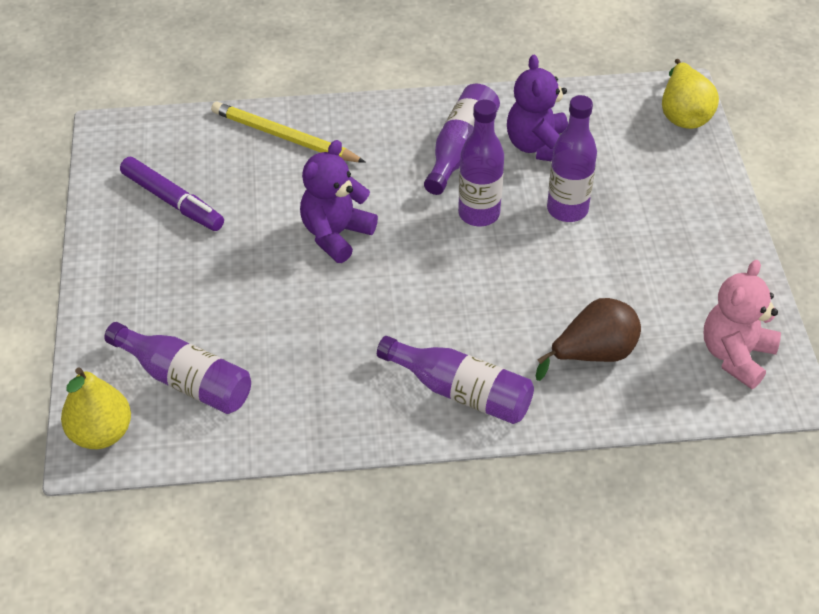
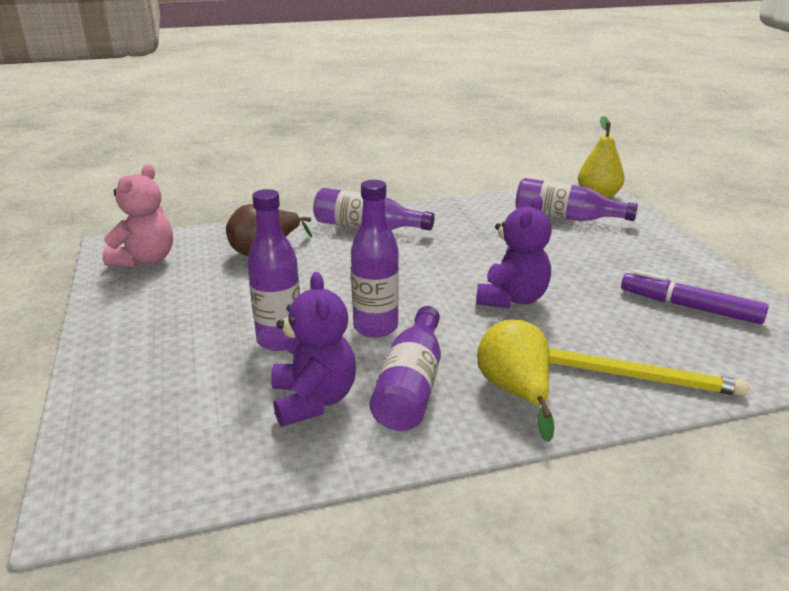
camera: 170 degrees right, 20 degrees down
yellow pear [662,59,719,129] -> yellow pear moved to [477,320,554,442]

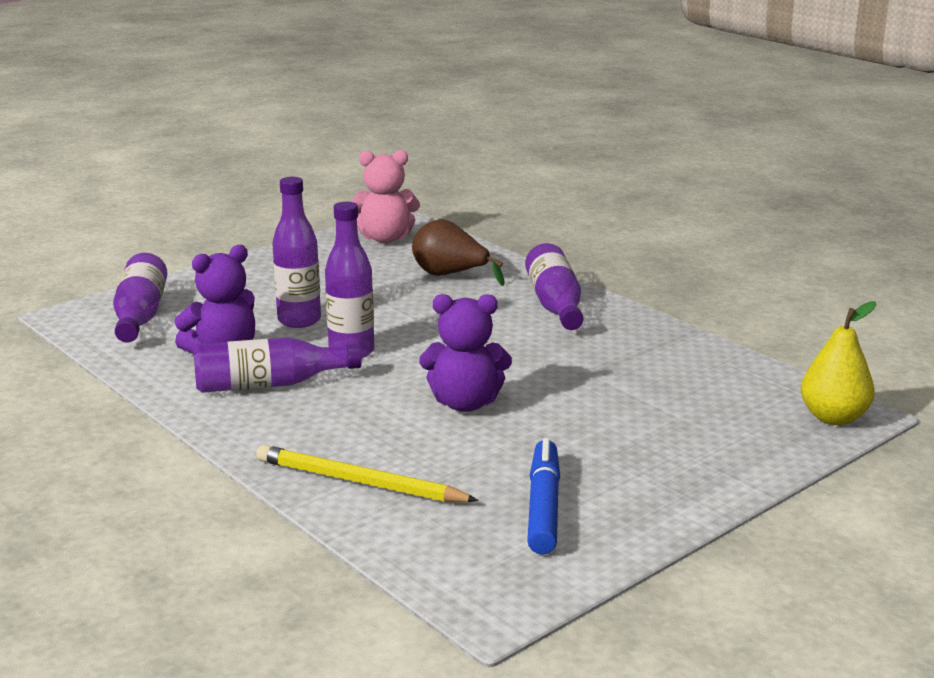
camera: 65 degrees right, 5 degrees down
yellow pear [477,320,554,442] -> none
purple bottle [515,178,638,221] -> purple bottle moved to [113,253,167,342]
yellow pencil [549,348,749,396] -> yellow pencil turned 120 degrees clockwise [256,445,479,502]
purple marker [621,270,768,324] -> blue marker [527,438,560,554]

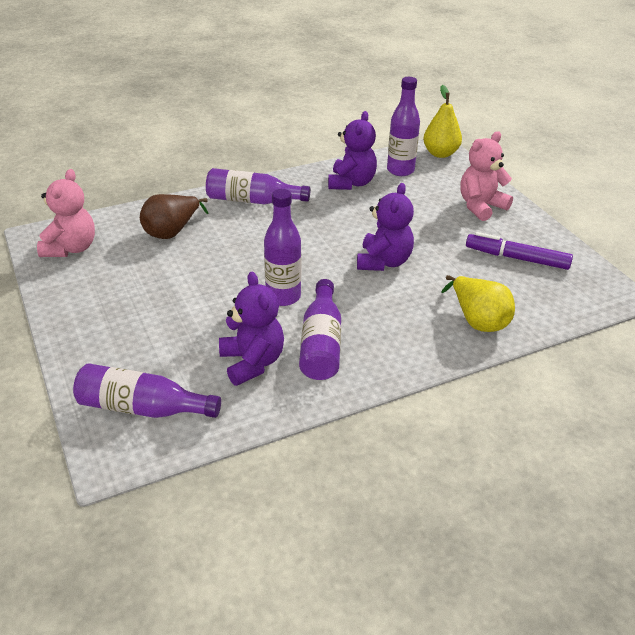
camera: 75 degrees left, 15 degrees up
yellow pencil [256,445,479,502] -> yellow pear [441,275,515,332]
purple bottle [272,177,321,328] -> purple bottle moved to [387,77,420,176]
blue marker [527,438,560,554] -> purple marker [466,232,573,270]
none -> purple teddy bear [328,111,377,190]
none -> pink teddy bear [460,131,513,221]

